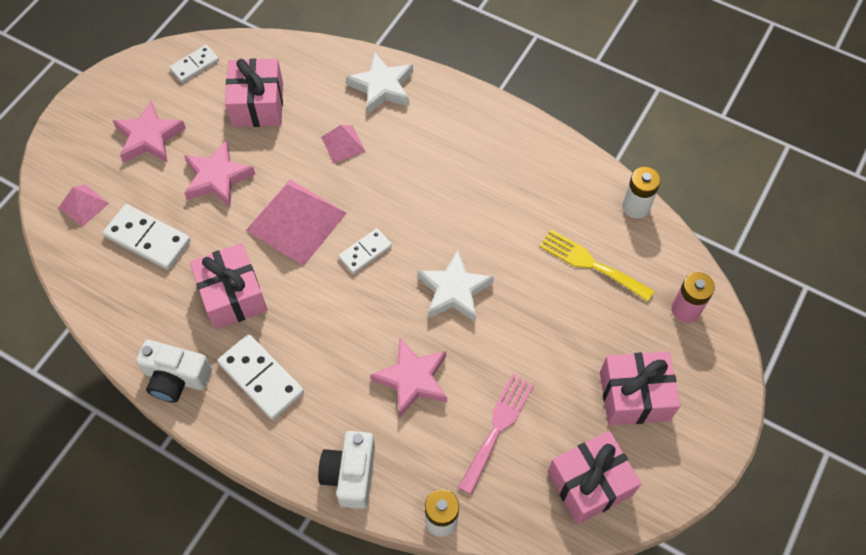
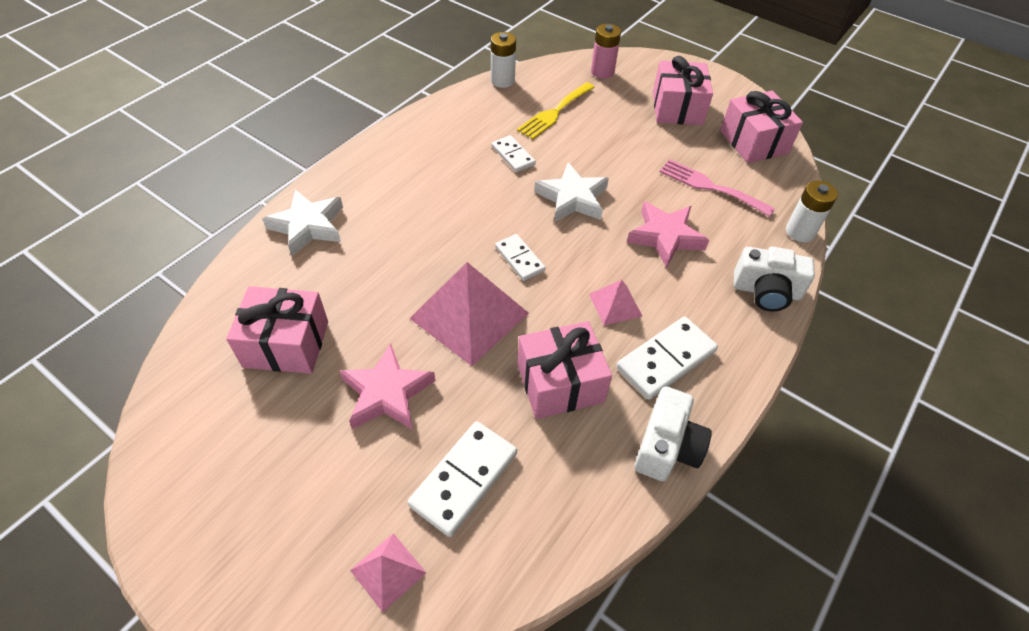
camera: 85 degrees left, 10 degrees down
pink star [113,101,186,163] -> none
white domino [169,45,219,83] -> white domino moved to [492,135,536,172]
pink pyramid [321,125,366,163] -> pink pyramid moved to [589,280,642,326]

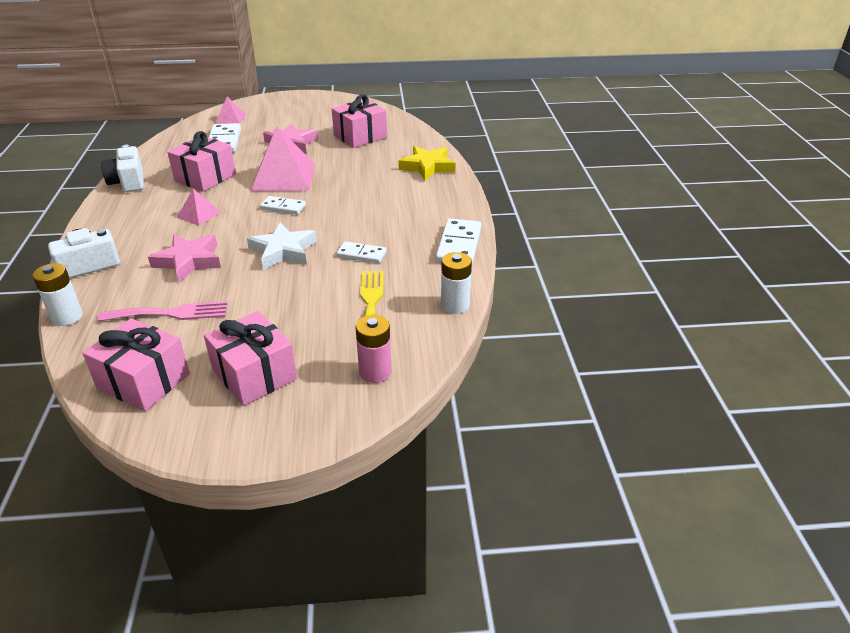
camera: 140 degrees right, 15 degrees down
white star [262,190,343,256] -> yellow star [398,146,455,180]
white domino [616,317,718,400] -> white domino moved to [436,218,481,264]

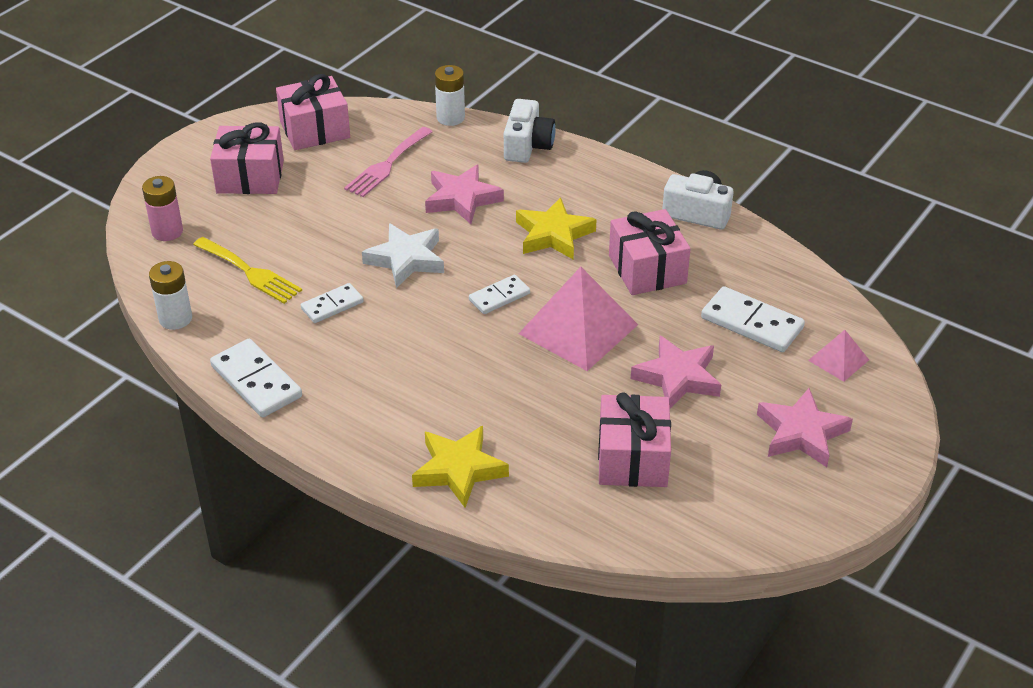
camera: 130 degrees right, 5 degrees up
pink pyramid [177,189,221,226] -> yellow star [516,197,597,260]
none -> pink star [757,388,853,467]

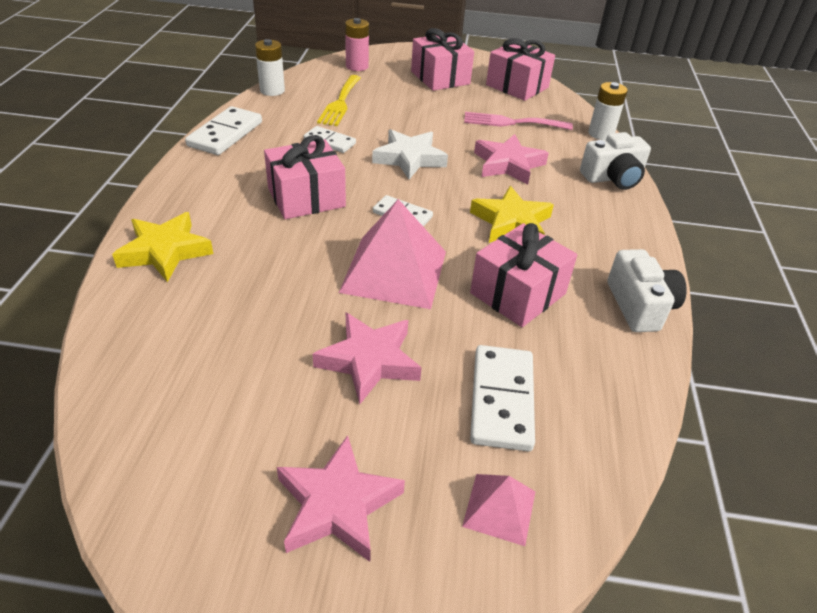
camera: 60 degrees right, 0 degrees up
pink gift [598,392,671,487] -> pink gift moved to [264,135,346,219]

